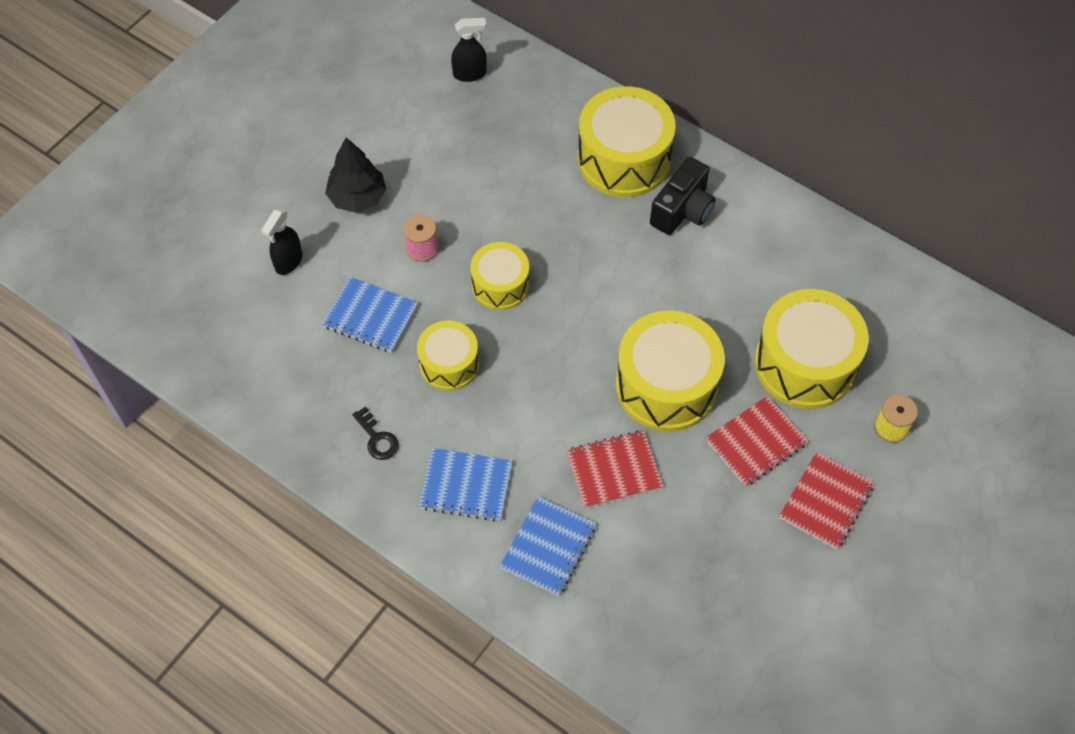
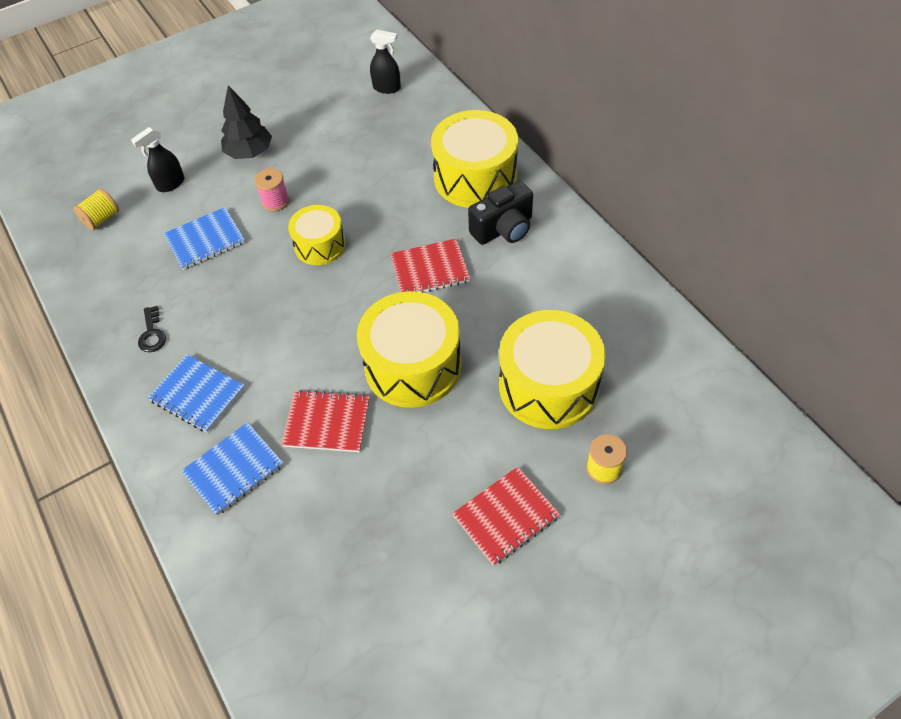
camera: 25 degrees right, 5 degrees down
blue notebook [322,277,418,353] -> blue notebook turned 75 degrees counterclockwise [164,207,245,270]
yellow drum [417,320,479,391] -> none
red notebook [706,396,808,486] -> red notebook moved to [390,238,471,292]
none -> yellow spool [73,188,119,230]

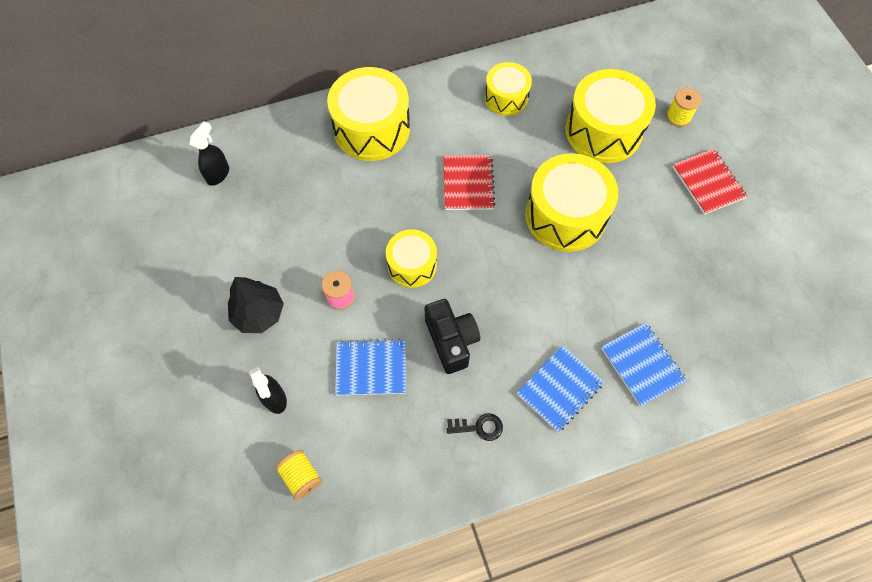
camera: 80 degrees left, 10 degrees up
blue notebook [164,207,245,270] -> blue notebook turned 75 degrees counterclockwise [335,339,406,395]
red notebook [282,390,370,452] -> none
black camera [468,181,533,245] -> black camera moved to [424,299,480,374]
none -> yellow drum [485,62,532,116]

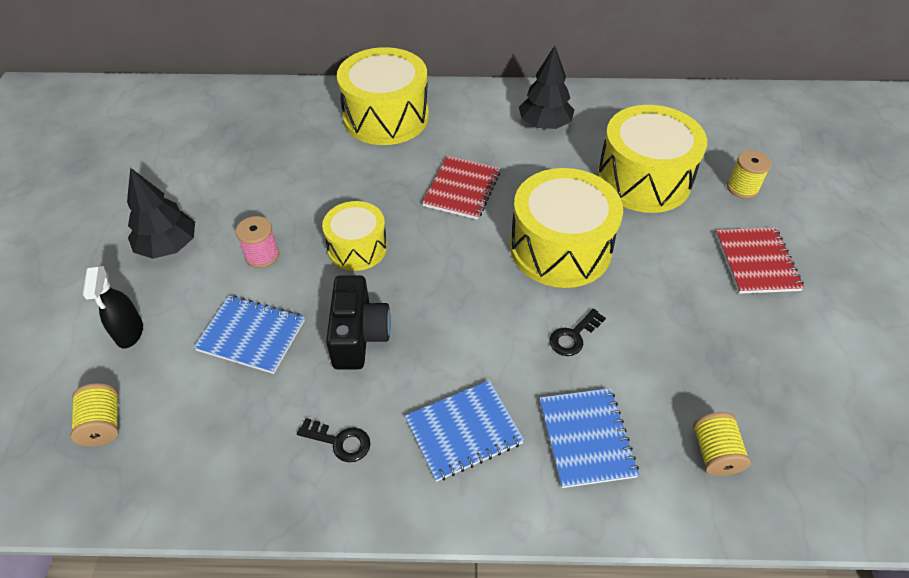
camera: 20 degrees right, 15 degrees down
black spray bottle [190,121,229,186] -> none
yellow drum [485,62,532,116] -> black tree [519,46,574,129]
none -> black key [549,308,606,356]
none -> yellow spool [693,412,751,476]

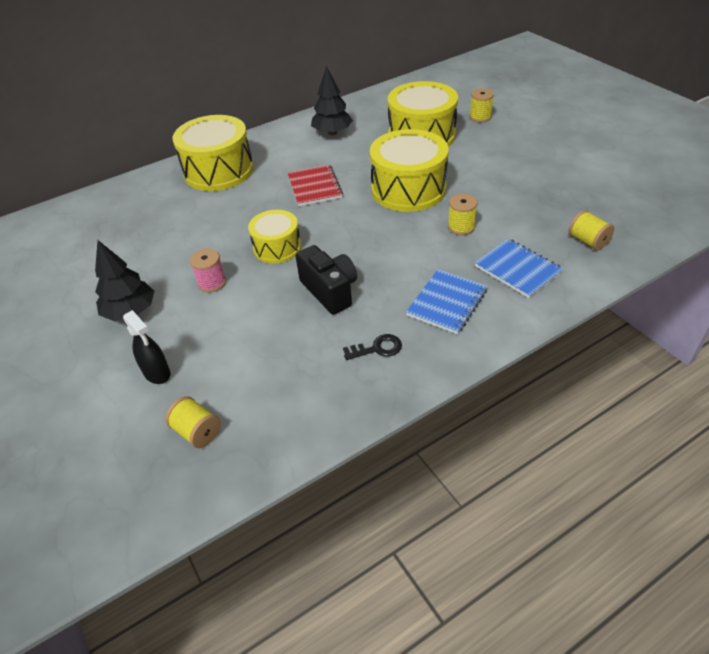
camera: 30 degrees left, 5 degrees down
blue notebook [194,295,305,374] -> none
black key [549,308,606,356] -> yellow spool [448,194,478,235]
red notebook [716,228,804,294] -> none

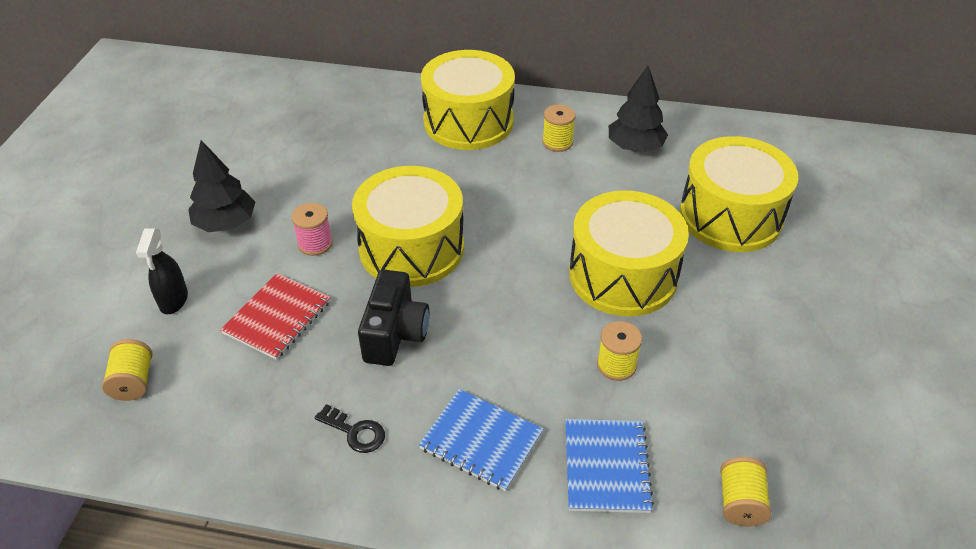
camera: 40 degrees right, 0 degrees up
yellow drum [248,210,301,263] -> yellow drum [352,166,464,287], size x1.70
red notebook [288,164,343,206] -> red notebook moved to [220,273,330,360]
blue notebook [406,269,488,334] -> blue notebook turned 45 degrees clockwise [419,389,543,492]
yellow spool [469,88,494,122] -> yellow spool moved to [542,104,576,152]

